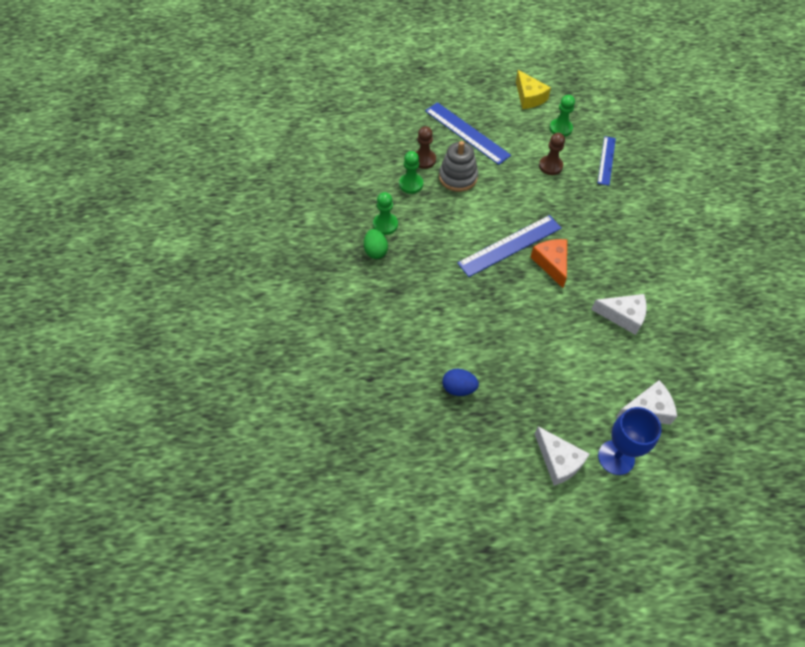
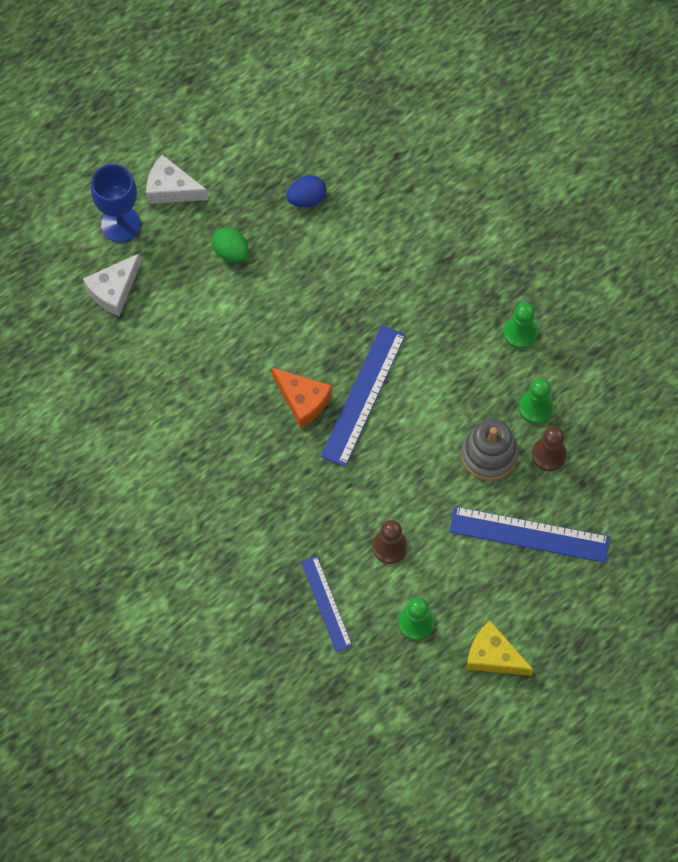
camera: 145 degrees right, 10 degrees up
green egg [364,229,388,259] -> green egg moved to [212,227,249,262]
white cheese [591,294,647,335] -> none

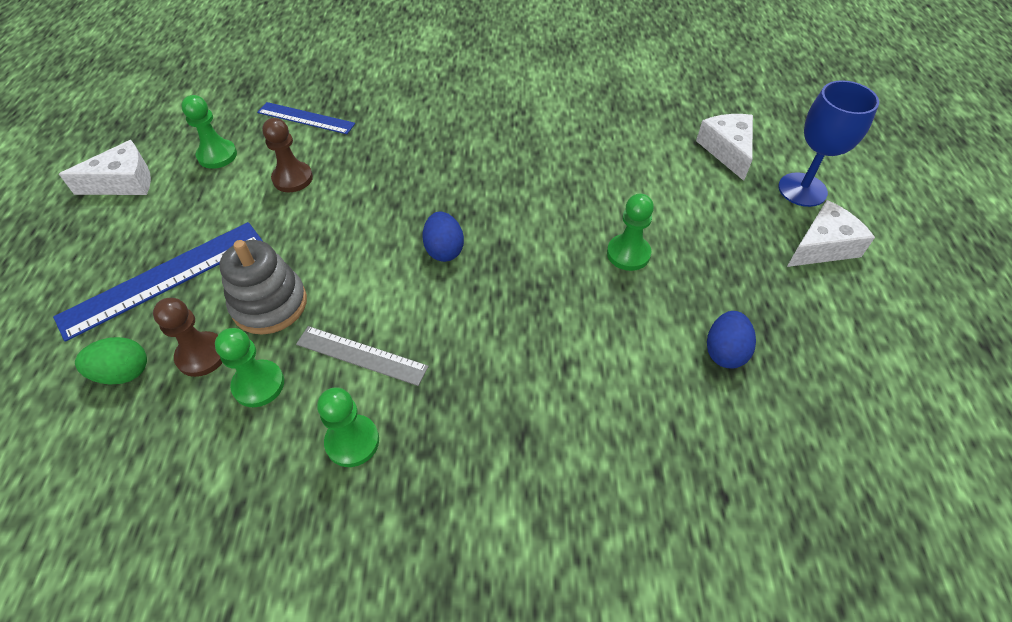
camera: 130 degrees right, 15 degrees down
green egg [212,227,249,262] -> green egg moved to [75,337,147,385]
orange cheese [272,368,332,428] -> none
blue ruler [321,325,406,467] -> blue egg [422,212,464,262]
yellow cheese [466,621,534,676] -> white cheese [59,140,151,195]
none -> grey ruler [296,326,429,386]
none -> green pawn [607,194,654,271]

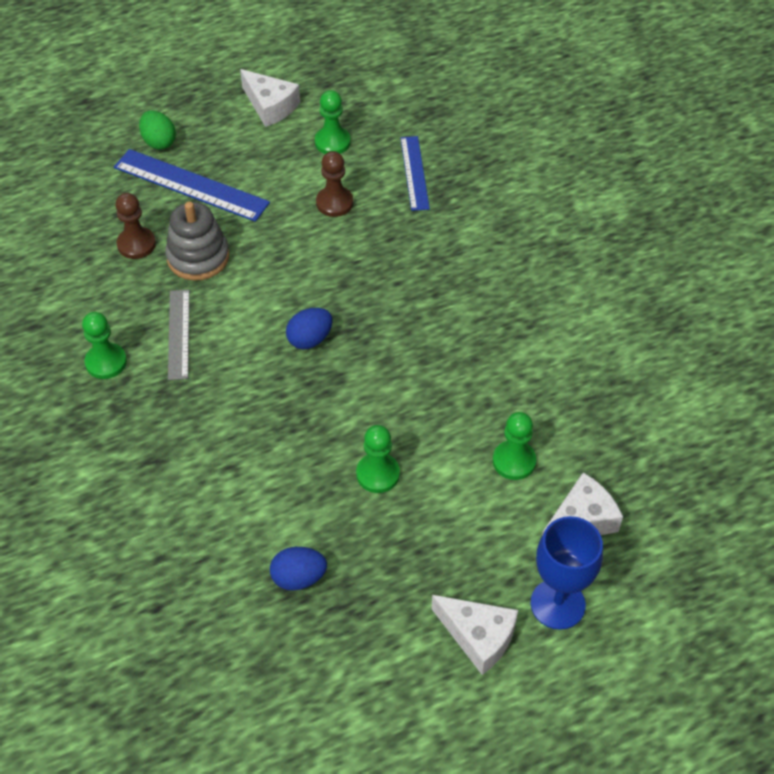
camera: 65 degrees right, 0 degrees up
green egg [75,337,147,385] -> green egg moved to [139,110,176,150]
green pawn [215,328,284,407] -> green pawn moved to [493,412,536,480]

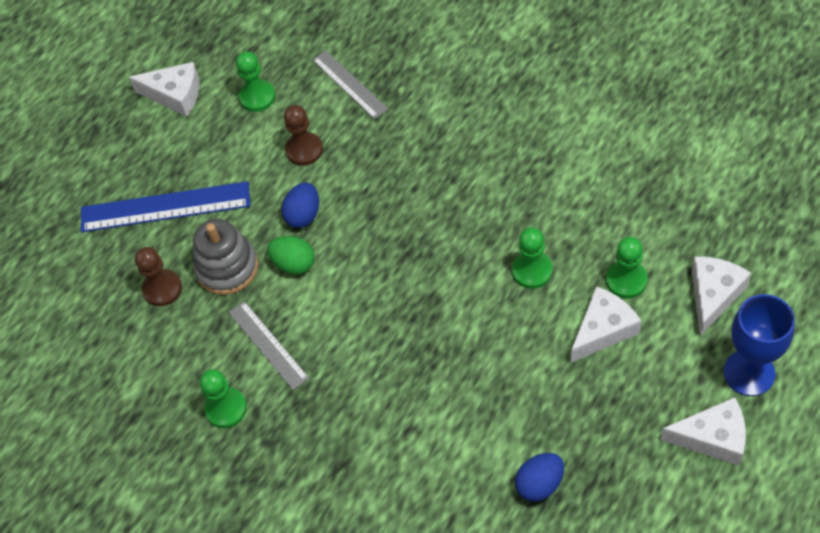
camera: 25 degrees left, 5 degrees up
green egg [139,110,176,150] -> green egg moved to [267,236,315,274]
blue egg [286,308,332,349] -> blue egg moved to [281,183,319,228]
green pawn [356,425,400,493] -> green pawn moved to [512,227,552,289]
blue ruler [400,136,430,211] -> grey ruler [312,51,388,119]
none -> white cheese [571,286,641,363]

